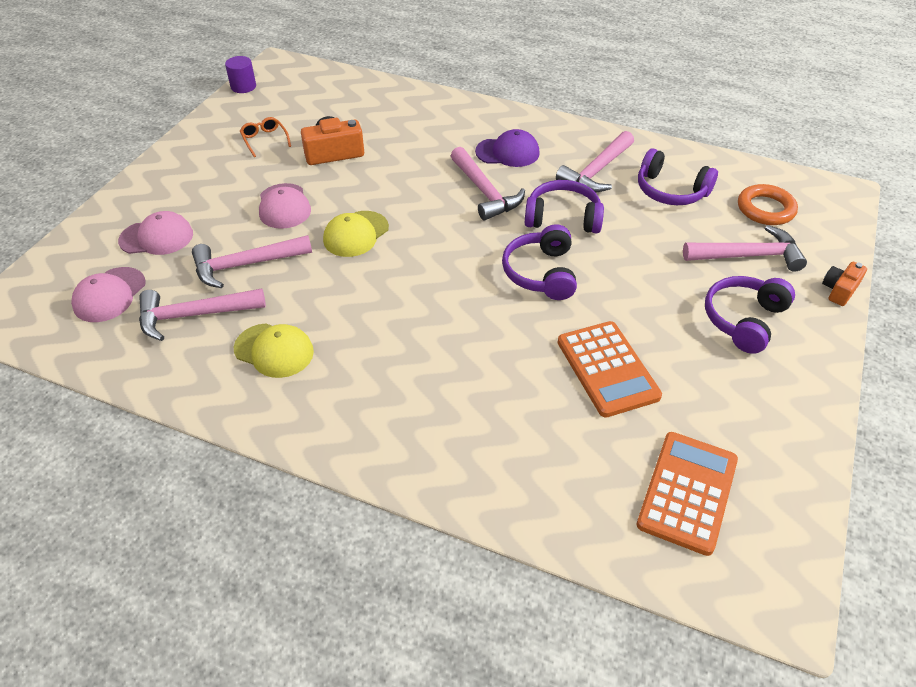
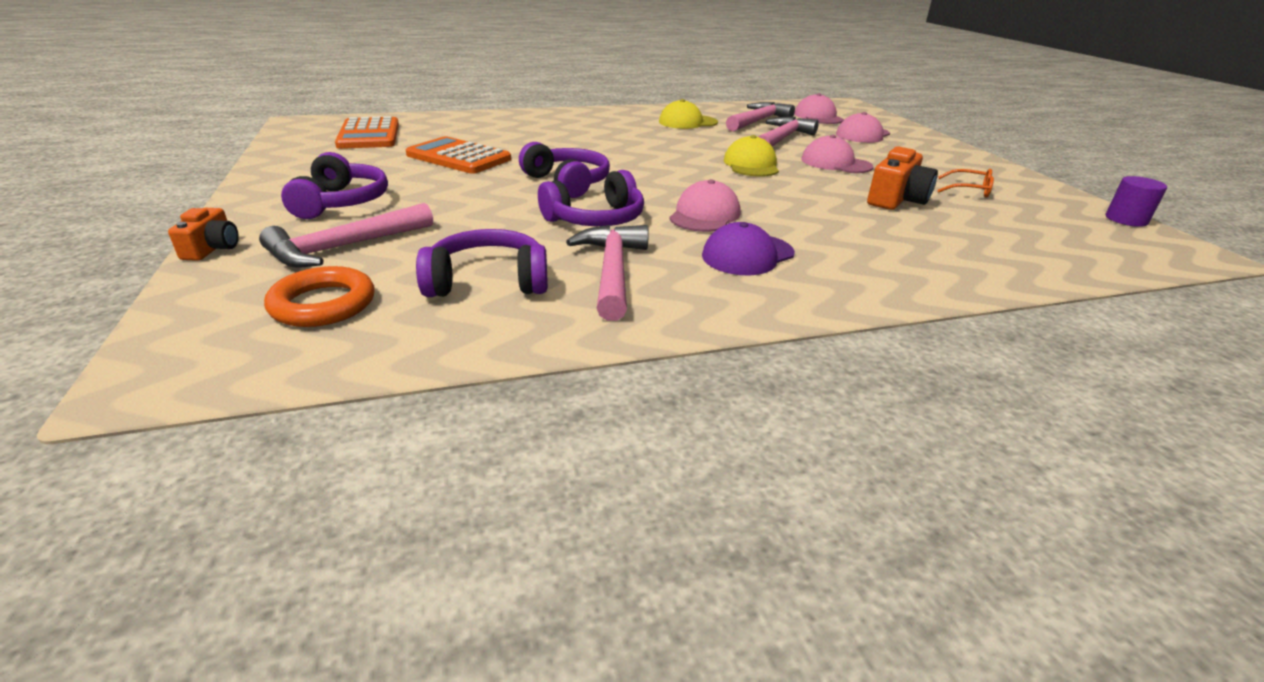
camera: 140 degrees right, 15 degrees down
pink hammer [451,147,525,220] -> pink cap [669,179,741,232]

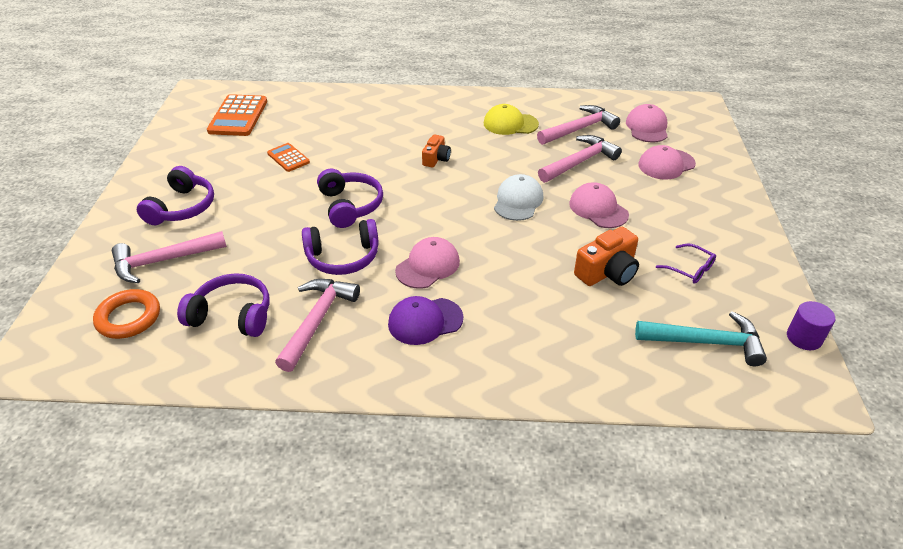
camera: 20 degrees right, 10 degrees up
orange camera [168,208,239,261] -> orange camera moved to [422,134,451,168]
orange calculator [406,136,511,174] -> orange calculator [267,143,310,172], size x0.57
yellow cap [724,135,779,177] -> white cap [494,174,544,221]
orange glasses [938,169,994,198] -> purple glasses [656,244,716,284]
none -> turquoise hammer [635,311,767,366]

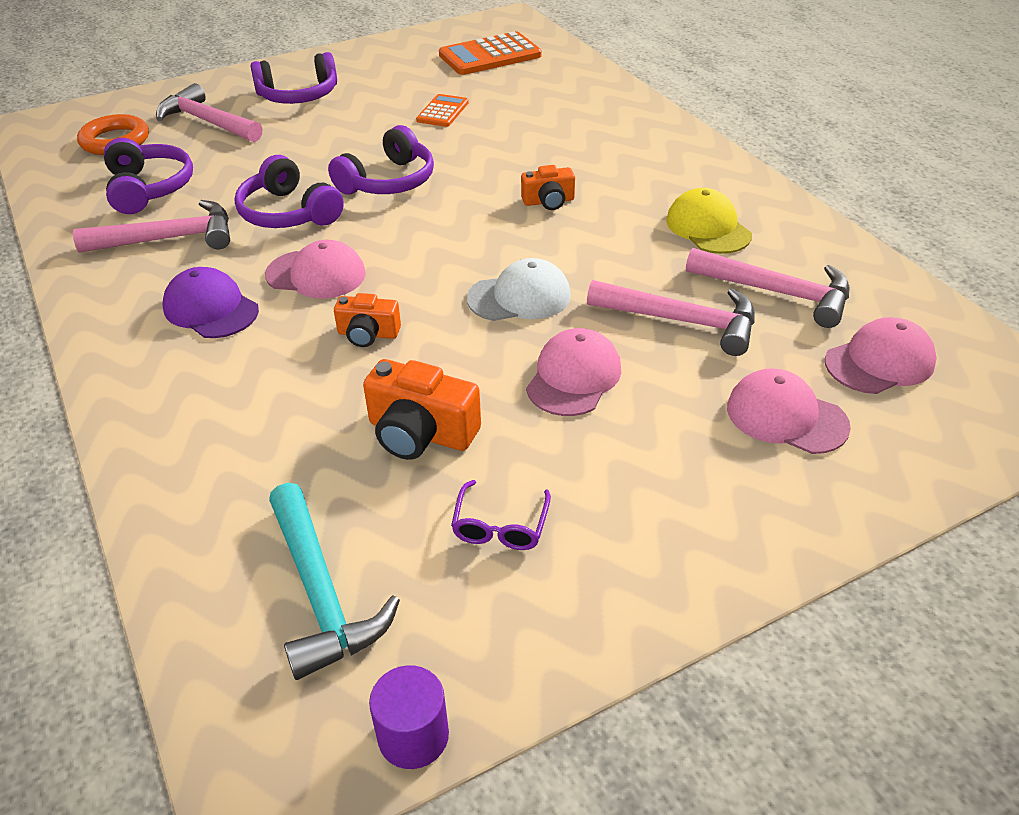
camera: 60 degrees right, 0 degrees up
none -> orange camera [334,293,401,347]

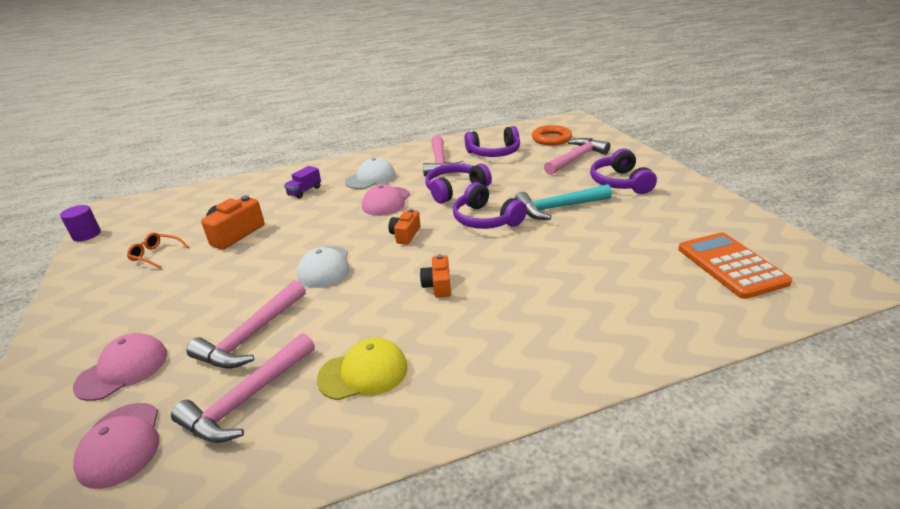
camera: 100 degrees right, 10 degrees down
purple cap [162,267,259,338] -> white cap [345,158,395,189]
turquoise hammer [269,483,400,680] -> turquoise hammer moved to [515,184,612,220]
orange camera [334,293,401,347] -> orange camera moved to [388,209,420,245]
orange calculator [416,94,469,127] -> none
purple glasses [451,480,551,550] -> orange glasses [127,233,189,269]
pink cap [526,328,621,416] -> none
none -> purple truck [284,166,321,199]

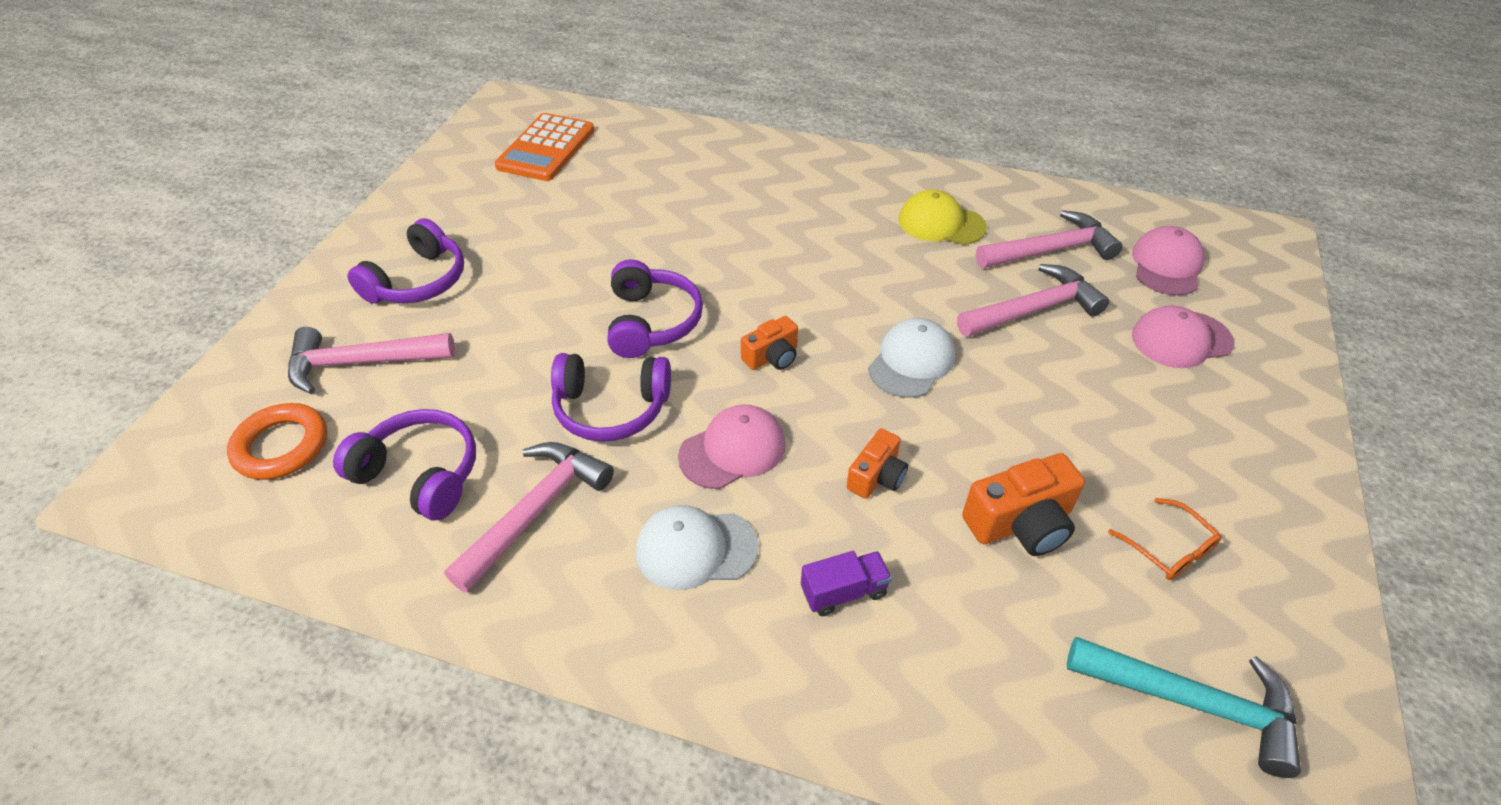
camera: 145 degrees left, 15 degrees up
purple cylinder [60,205,101,241] -> none
orange camera [420,254,451,298] -> orange camera moved to [847,428,908,499]
turquoise hammer [515,184,612,220] -> turquoise hammer moved to [1067,637,1301,778]

